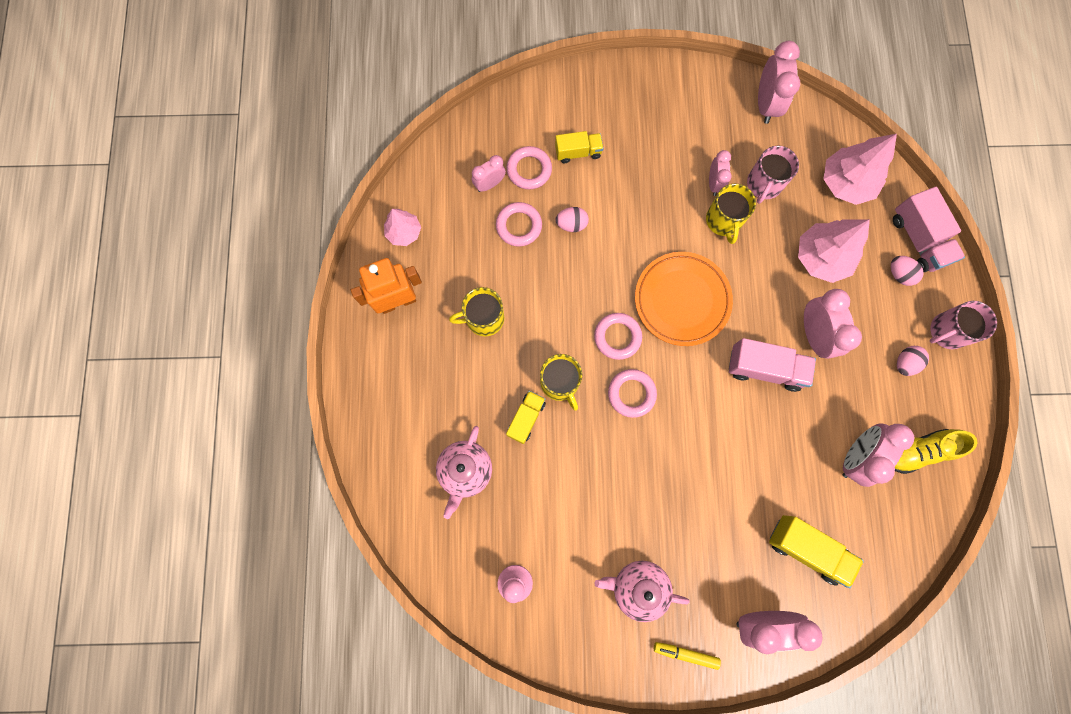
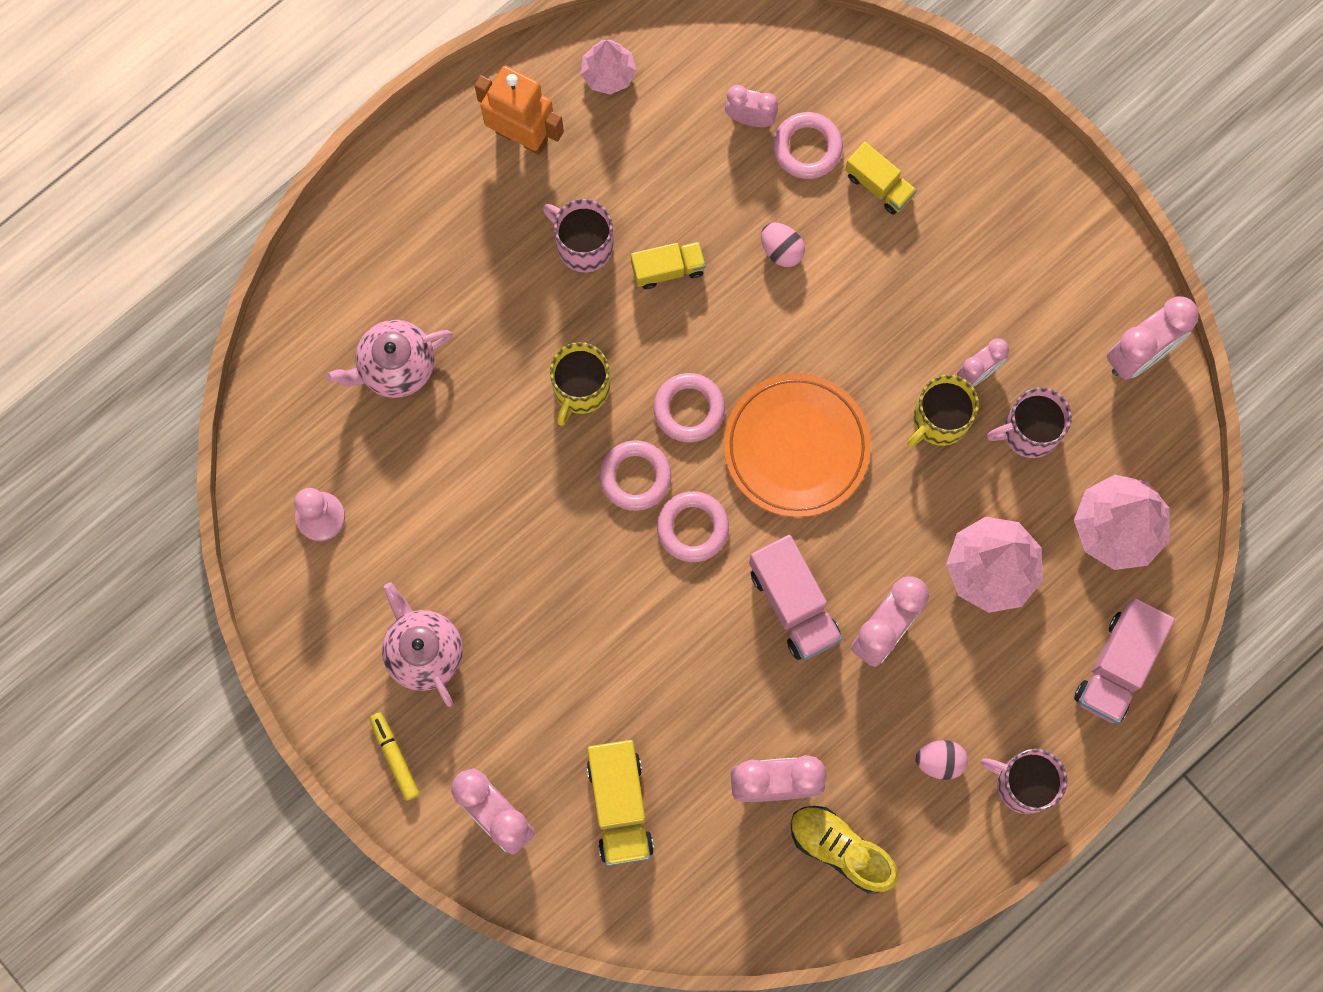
camera: 50 degrees right, 0 degrees up
yellow mug [449,287,504,336] -> pink mug [543,199,614,272]
pink ring [496,202,542,247] -> pink ring moved to [657,491,729,562]
yellow truck [506,391,546,444] -> yellow truck moved to [631,242,706,289]
pink egg [891,256,924,286] -> none

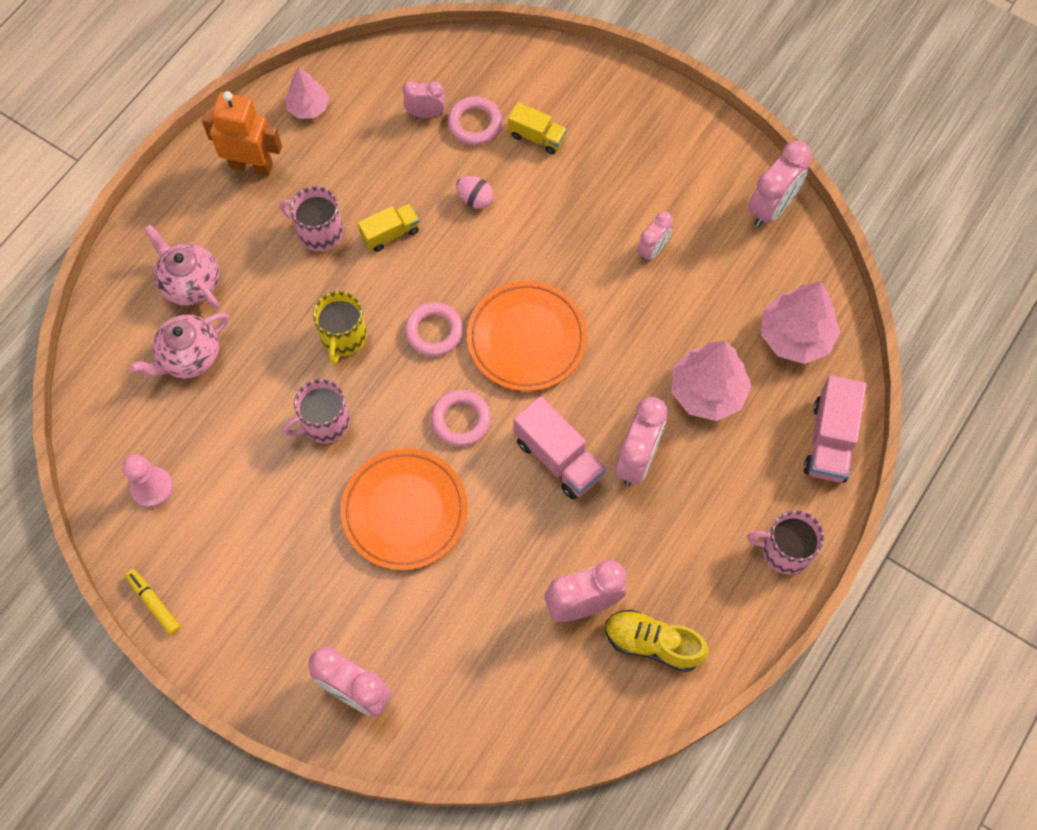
camera: 15 degrees left, 10 degrees down
yellow marker [369,713,420,801] -> yellow marker moved to [125,569,180,635]
pink teapot [382,582,463,707] -> pink teapot moved to [144,225,220,309]
yellow truck [587,740,654,866] -> none
pink ring [599,440,671,511] -> none
yellow mug [907,375,979,447] -> none
pink egg [916,740,968,780] -> none
pink mug [987,387,1072,458] -> pink mug moved to [283,379,350,444]
none -> orange plate [341,448,468,570]

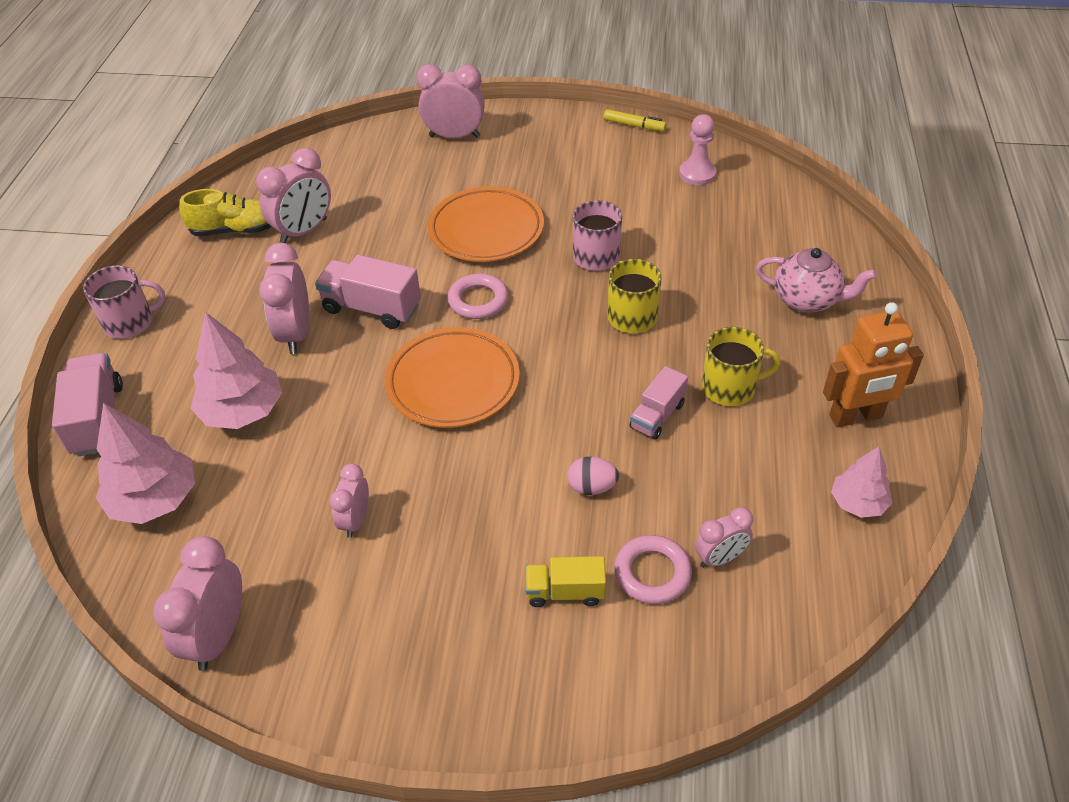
camera: 155 degrees right, 20 degrees down
pink teapot [130,313,229,379] -> none
pink mug [279,186,344,252] -> yellow mug [702,327,780,406]
yellow truck [358,204,419,252] -> pink truck [629,366,688,440]
pink ring [405,302,463,356] -> none

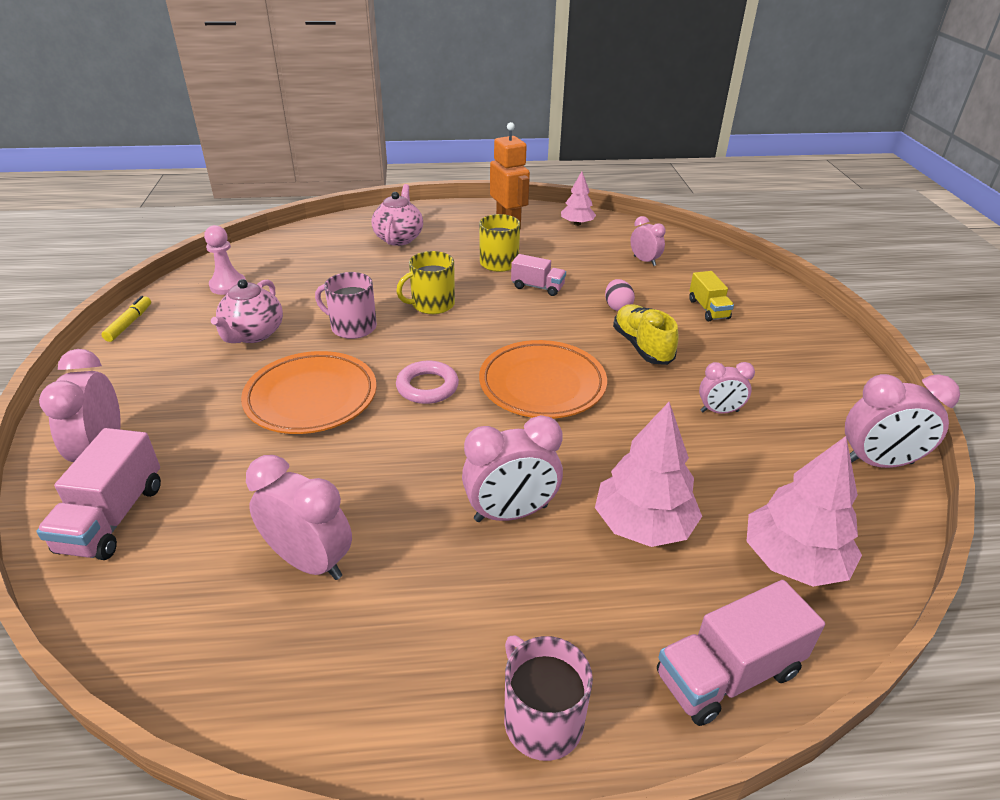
camera: 105 degrees left, 10 degrees down
yellow shoe [179,189,272,236] -> yellow shoe moved to [613,304,678,365]
pink truck [315,255,421,329] -> pink truck moved to [36,428,161,560]
pink ring [614,535,692,604] -> none
none -> pink teapot [211,279,283,343]

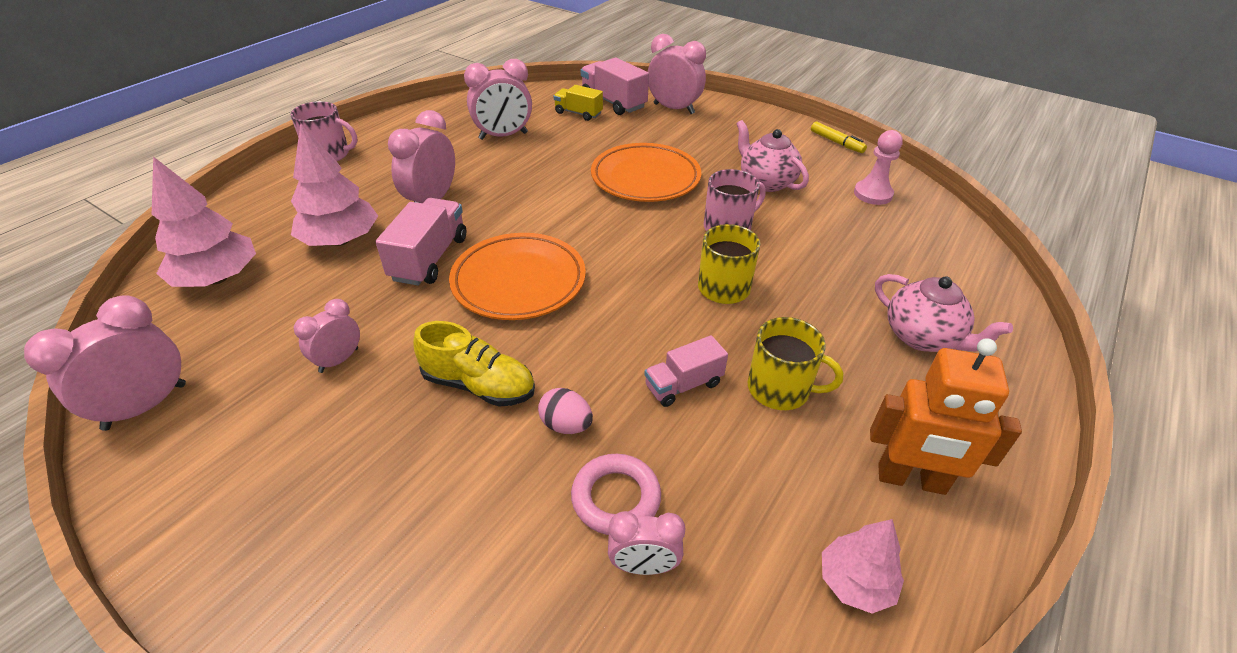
camera: 130 degrees right, 5 degrees up
pink ring [396,361,459,404] -> pink ring moved to [571,454,661,535]
pink truck [657,580,825,726] -> pink truck moved to [376,198,466,286]
yellow truck [689,271,734,321] -> yellow truck moved to [554,85,603,121]

